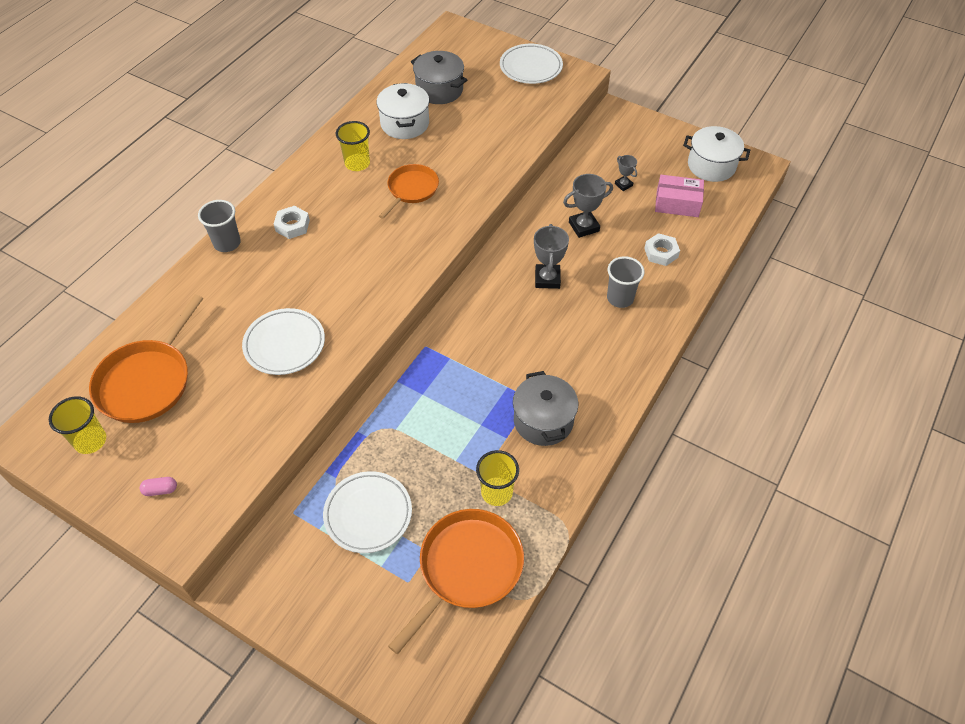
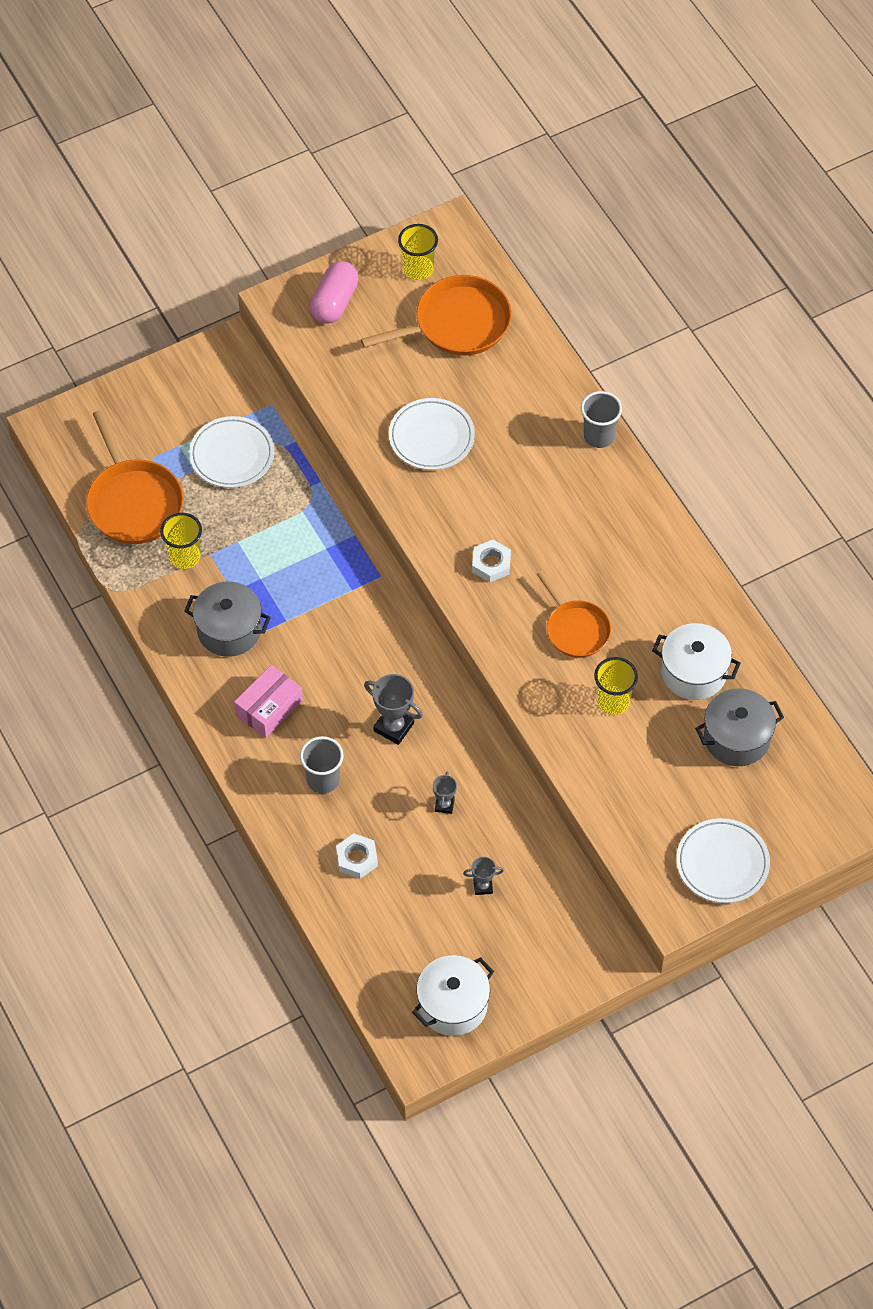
camera: 120 degrees right, 5 degrees up
orange pan [89,295,203,423] -> orange pan turned 105 degrees clockwise [361,275,512,356]
pink capsule [140,477,177,496] -> pink capsule [310,261,359,324], size x2.19
white nut [274,206,310,239] -> white nut moved to [472,540,511,582]
yellow cup [336,121,370,171] -> yellow cup moved to [594,657,638,715]
grey trophy [563,174,613,238] -> grey trophy [433,772,457,814], size x0.58
pink box [655,175,704,217] -> pink box moved to [234,665,303,738]

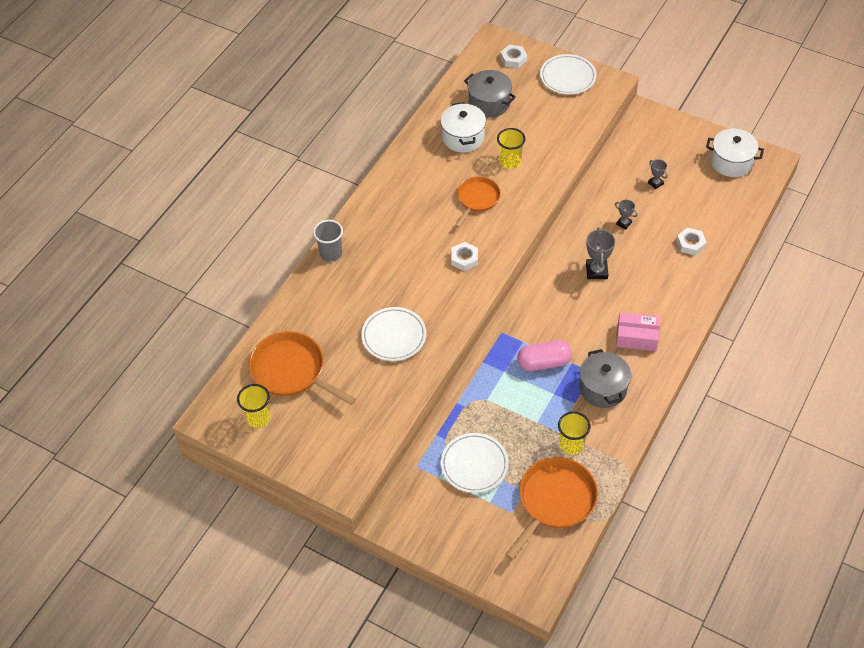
camera: 120 degrees left, 5 degrees down
grey cup [300,736,344,793] -> none
pink capsule [310,261,359,324] -> pink capsule moved to [517,340,572,371]
grey trophy [433,772,457,814] -> grey trophy turned 60 degrees clockwise [615,200,638,229]
none -> white nut [500,45,527,68]

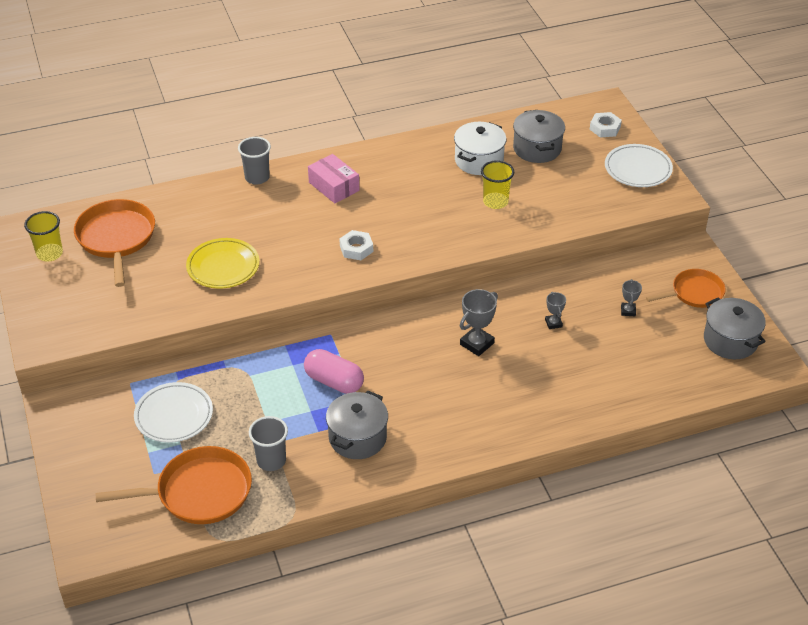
camera: 40 degrees right, 10 degrees down
white plate [361,307,426,361] -> yellow plate [186,238,259,289]
orange pan [455,176,501,227] -> orange pan moved to [646,269,726,308]
yellow cup [558,412,591,455] -> grey cup [249,416,288,471]
pink box [616,312,660,351] -> pink box moved to [308,154,359,203]
white nut [676,228,707,255] -> none
white pot [706,129,764,177] -> grey pot [704,297,766,359]

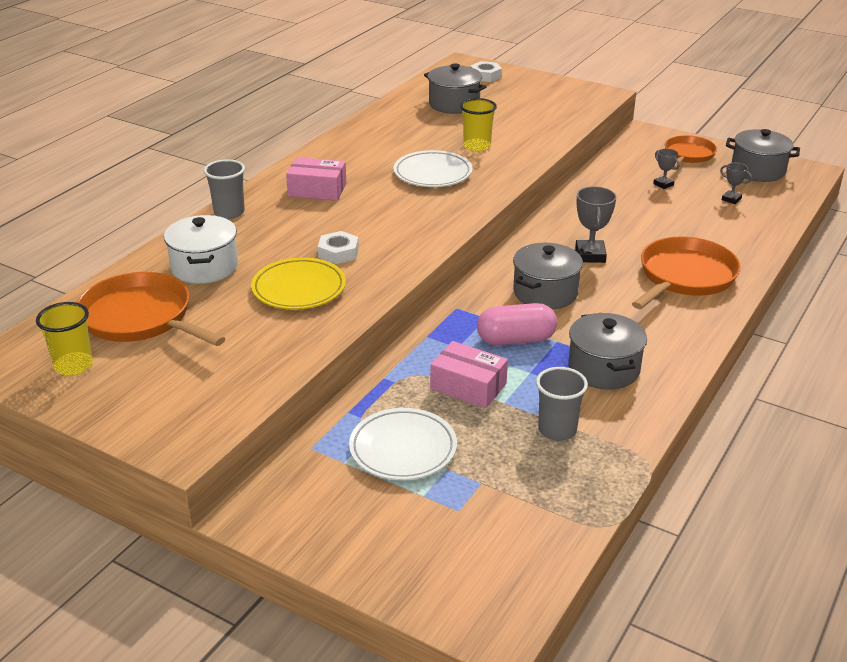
camera: 40 degrees left, 10 degrees down
orange pan [95,446,252,524] -> orange pan moved to [632,237,741,309]
white nut [339,230,373,260] -> white nut moved to [318,231,359,264]
white pot [454,122,506,175] -> white pot moved to [164,215,238,284]
grey trophy [545,292,566,329] -> grey trophy moved to [720,163,752,204]
white plate [605,144,673,187] -> white plate moved to [394,150,473,187]
none -> pink box [430,341,508,408]
none -> grey pot [513,243,583,310]

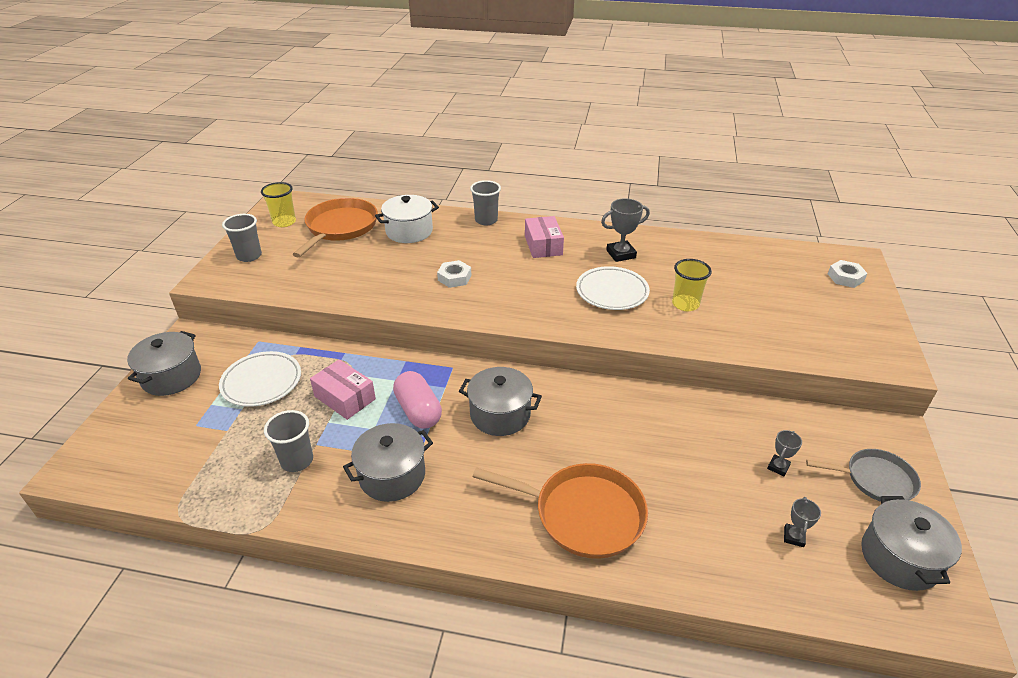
camera: 70 degrees right, 5 degrees up
yellow plate [251,257,346,310] -> none
grey pot [424,64,486,114] -> grey pot moved to [127,331,201,396]
pink box [430,341,508,408] -> pink box turned 60 degrees counterclockwise [310,359,376,420]
grey trophy [575,186,616,263] -> grey trophy moved to [601,198,650,262]
orange pan [665,135,717,168] -> grey pan [806,449,921,502]
none -> grey cup [222,214,262,262]

